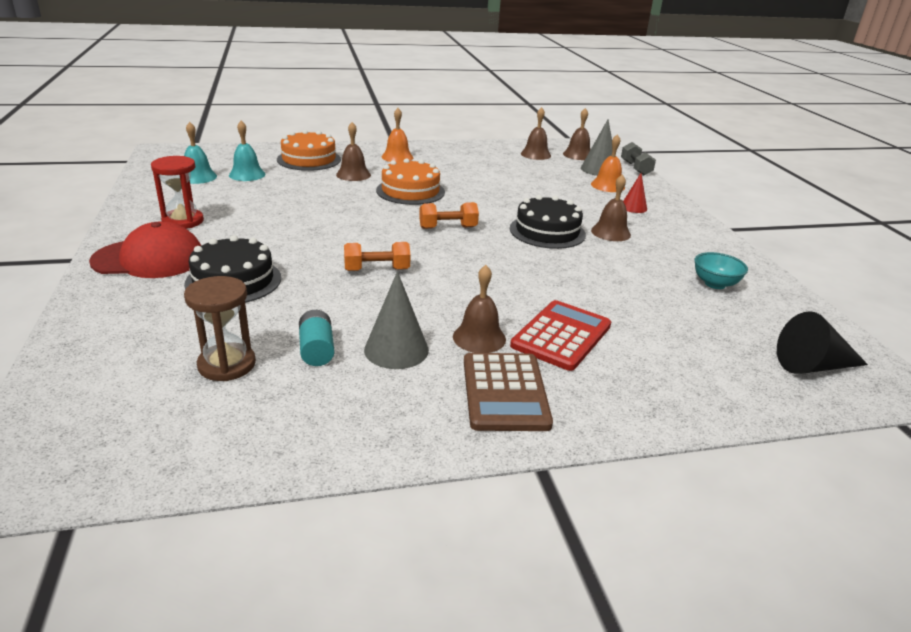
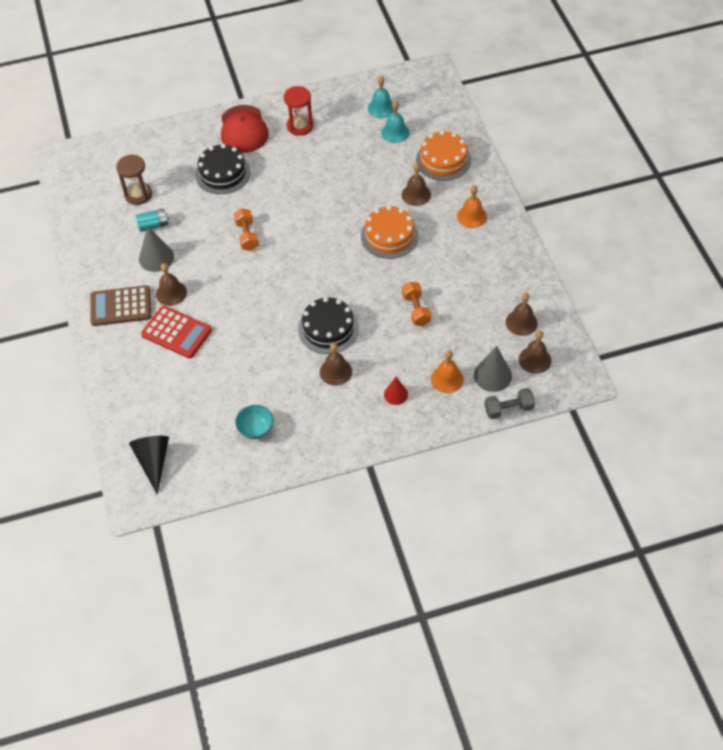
camera: 90 degrees right, 25 degrees up
orange dumbbell [419,202,479,229] -> orange dumbbell moved to [402,282,431,326]

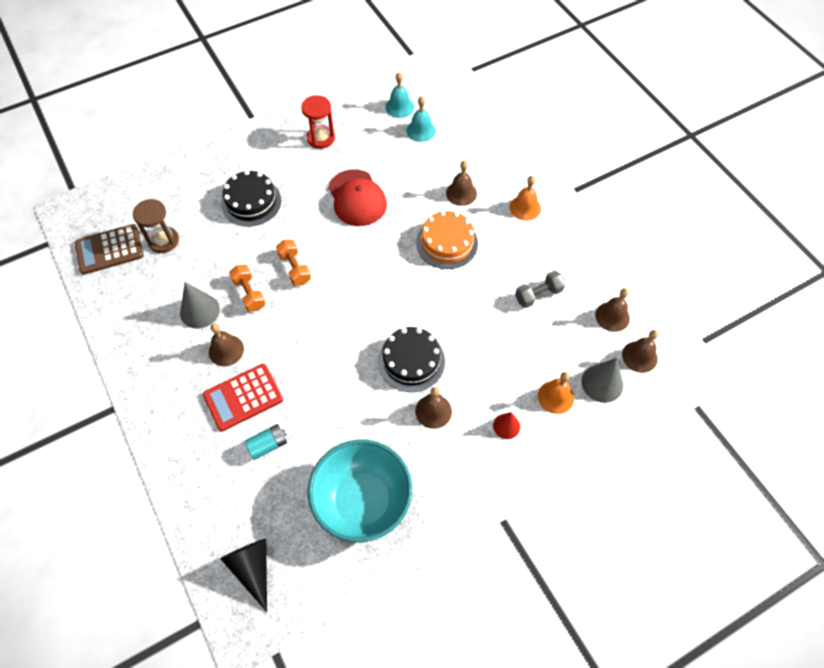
camera: 15 degrees left, 5 degrees up
brown calculator [90,285,151,326] -> brown calculator moved to [75,224,144,275]
turquoise battery [136,208,169,232] -> turquoise battery moved to [244,424,287,460]
red calculator [141,306,212,359] -> red calculator turned 135 degrees clockwise [203,364,283,432]
red cap [221,105,269,153] -> red cap moved to [328,169,387,226]
turquoise bowl [235,405,273,439] -> turquoise bowl [308,439,412,542], size x2.27
orange dumbbell [402,282,431,326] -> orange dumbbell moved to [229,265,266,312]
orange cake [416,131,471,181] -> none
grey dumbbell [484,388,535,419] -> grey dumbbell moved to [515,271,566,308]

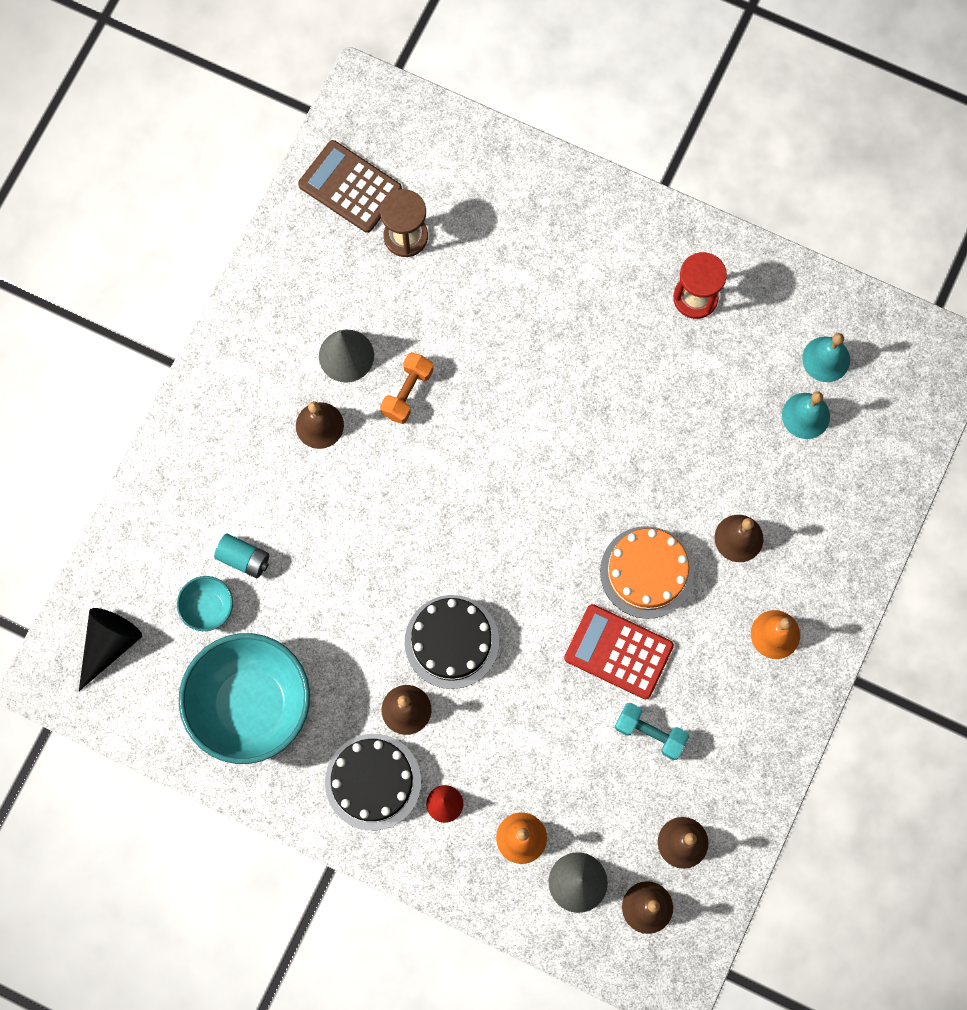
camera: 55 degrees right, 15 degrees up
red calculator [203,364,283,432] -> red calculator moved to [564,604,674,699]
black cake [221,170,281,226] -> black cake moved to [325,734,421,831]
orange dumbbell [276,240,311,286] -> none
red cap [328,169,387,226] -> none
grey dumbbell [515,271,566,308] -> turquoise dumbbell [615,703,689,760]
none -> turquoise bowl [177,576,233,631]

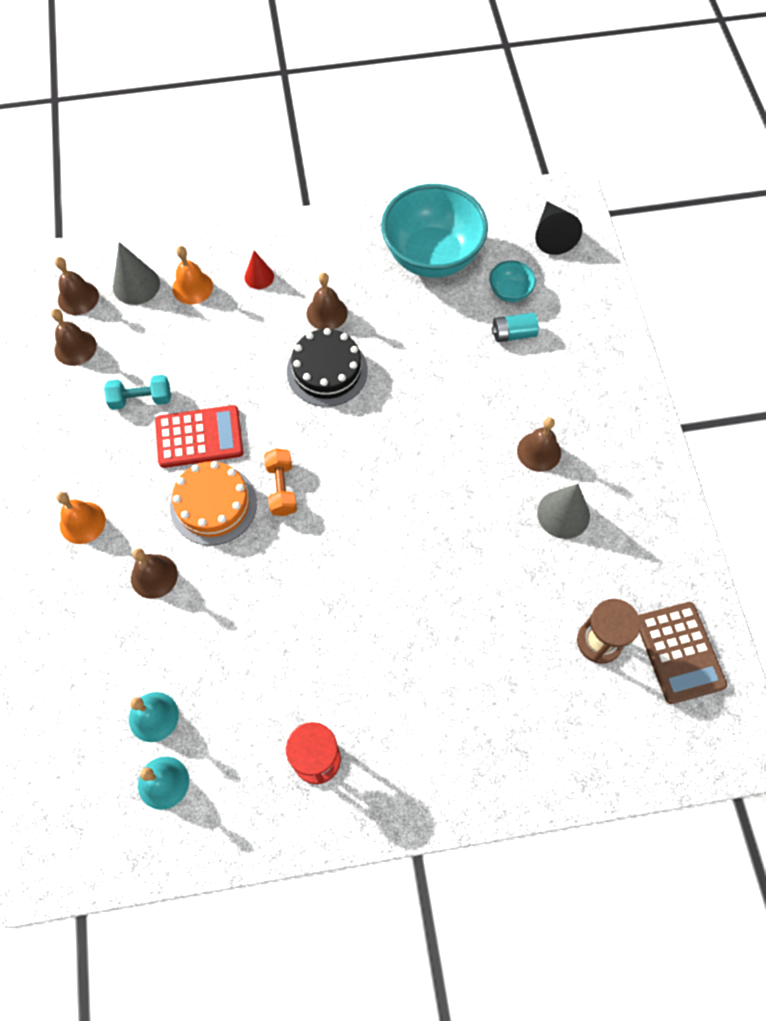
camera: 145 degrees right, 10 degrees down
brown calculator [298,140,402,233] -> brown calculator turned 75 degrees clockwise [639,602,727,704]
black cake [325,734,421,831] -> none
orange dumbbell [380,352,434,424] -> orange dumbbell moved to [264,448,297,516]

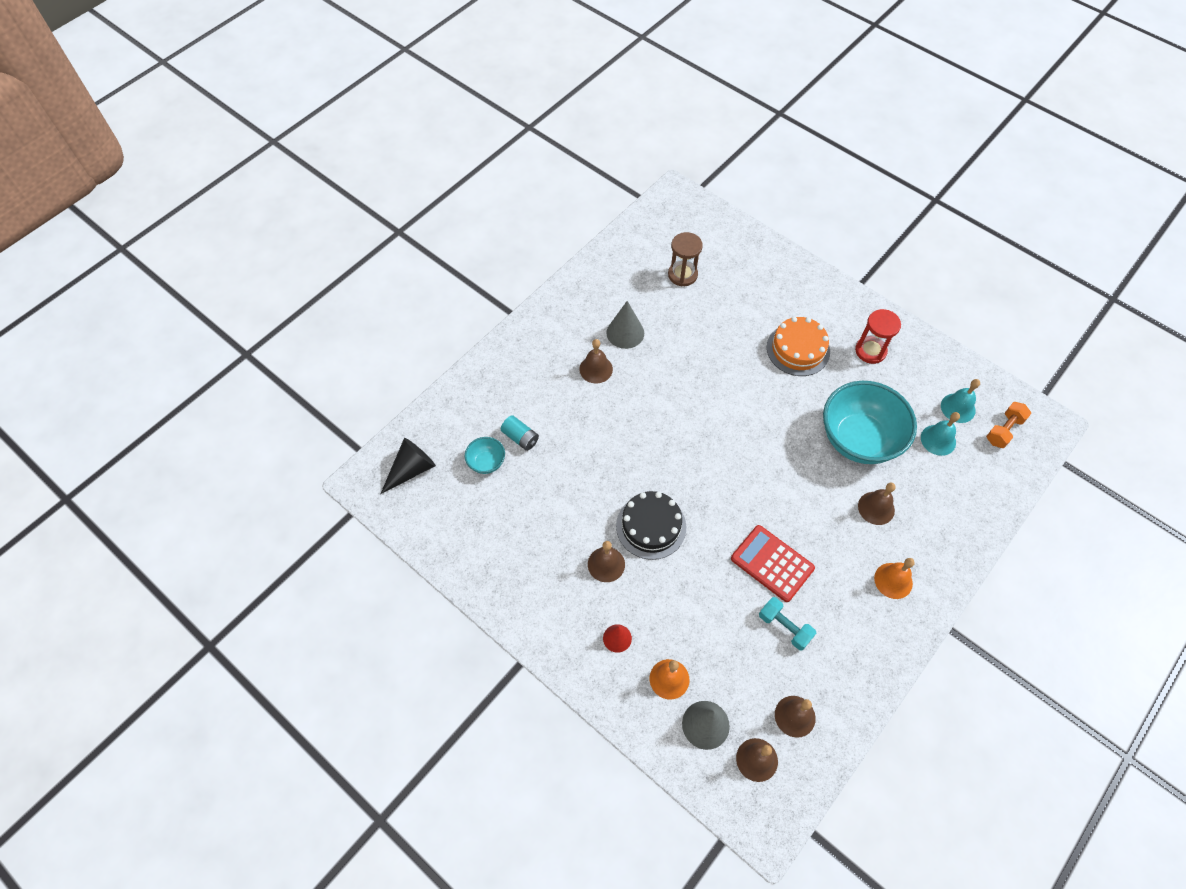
camera: 130 degrees left, 5 degrees down
orange cake [170,461,257,546] -> orange cake moved to [767,317,830,376]
orange dumbbell [264,448,297,516] -> orange dumbbell moved to [986,402,1031,448]
turquoise bowl [381,184,488,278] -> turquoise bowl moved to [823,381,917,464]
brown calculator [639,602,727,704] -> none

